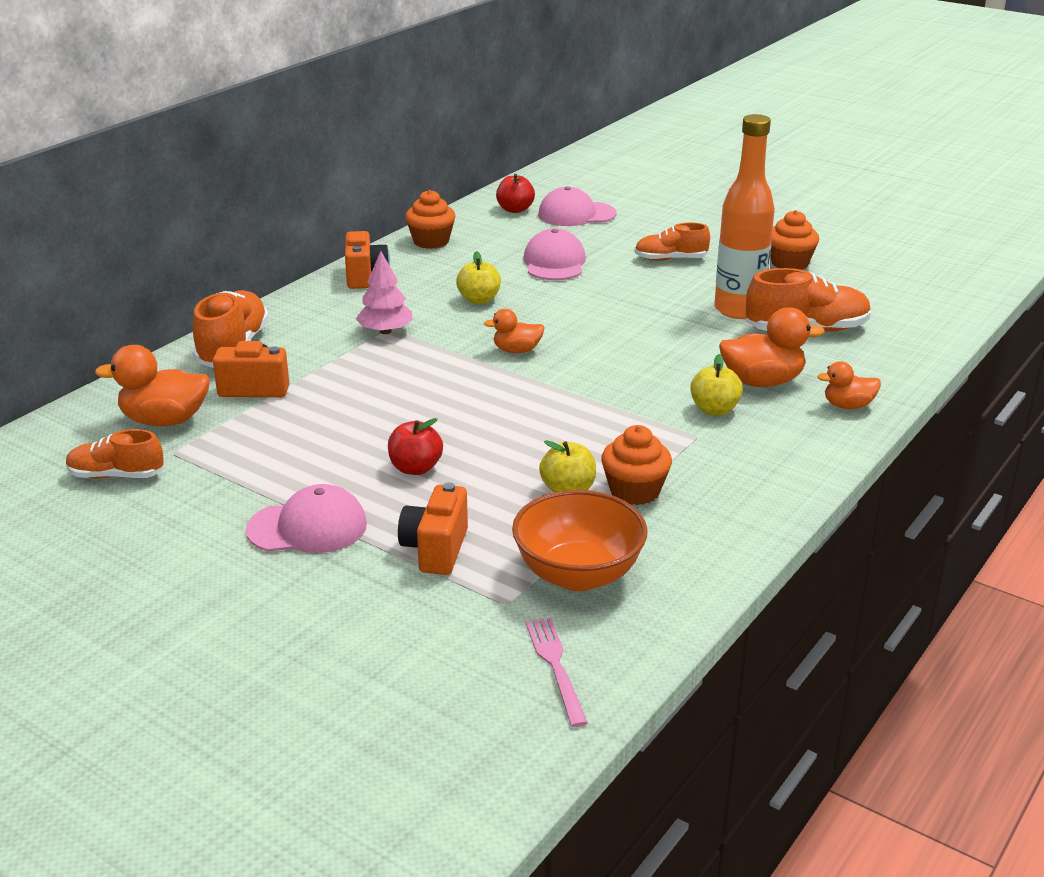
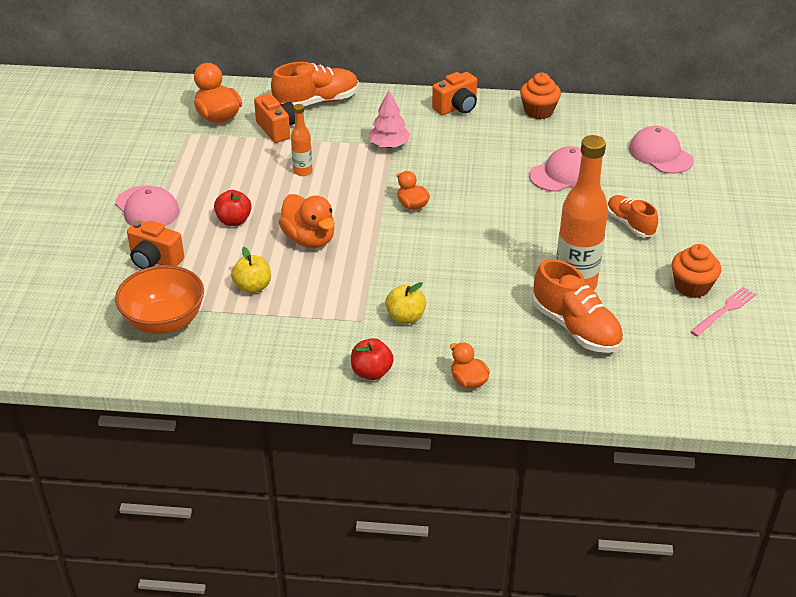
camera: 60 degrees right, 10 degrees up
orange shoe [66,429,164,479] -> none
orange camera [398,482,468,575] -> orange camera turned 135 degrees counterclockwise [127,220,184,269]
yellow apple [456,251,501,304] -> none
red apple [496,174,535,213] -> red apple moved to [351,338,394,380]
pink fork [526,618,588,727] -> pink fork moved to [690,287,756,337]
orange cupcake [601,425,672,505] -> none
orange duck [719,307,825,387] -> orange duck moved to [279,194,335,248]
none -> orange bottle [291,104,312,176]

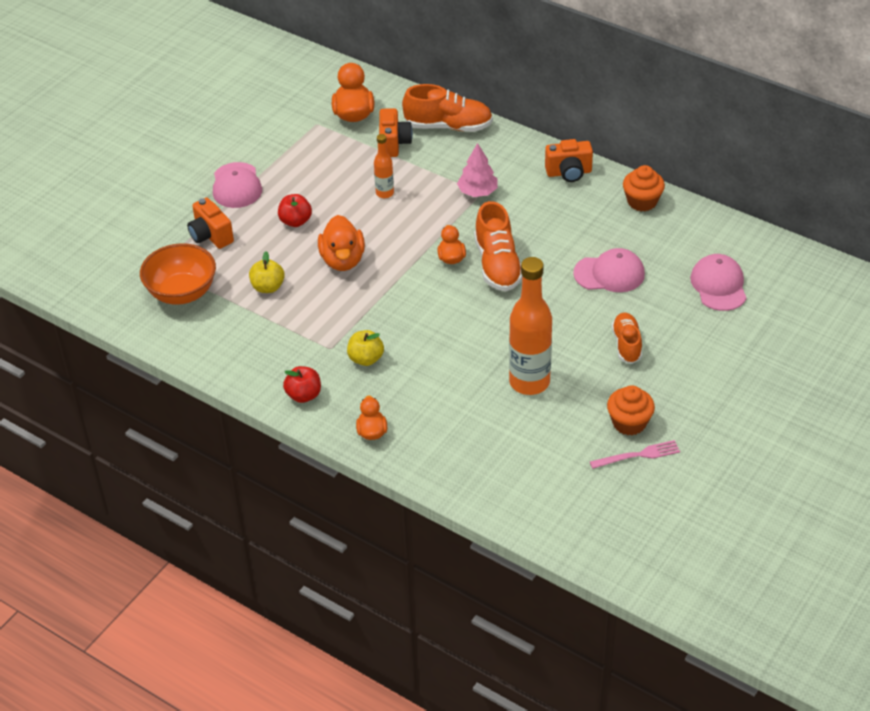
camera: 30 degrees right, 5 degrees up
orange shoe [532,259,623,353] -> orange shoe moved to [474,201,522,291]

